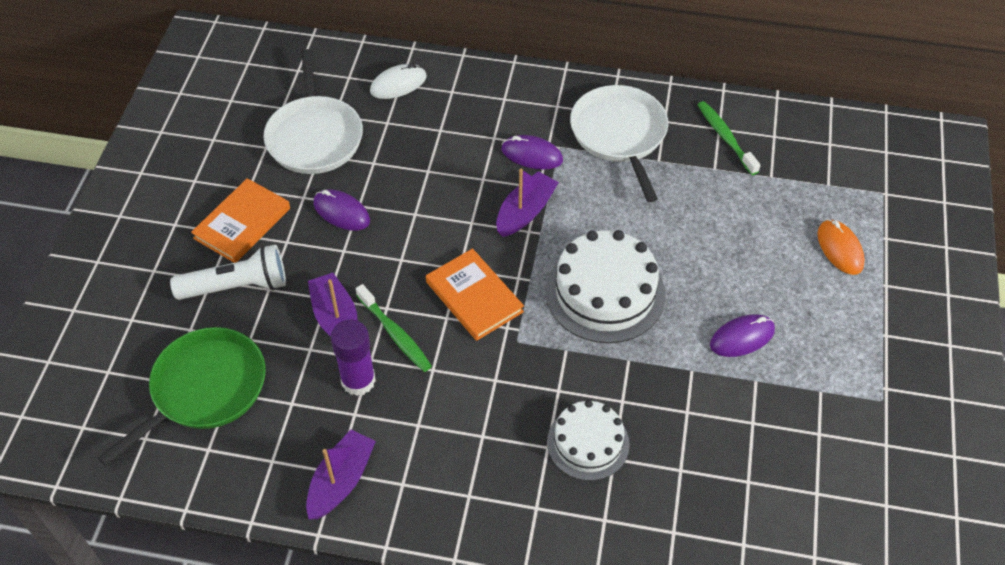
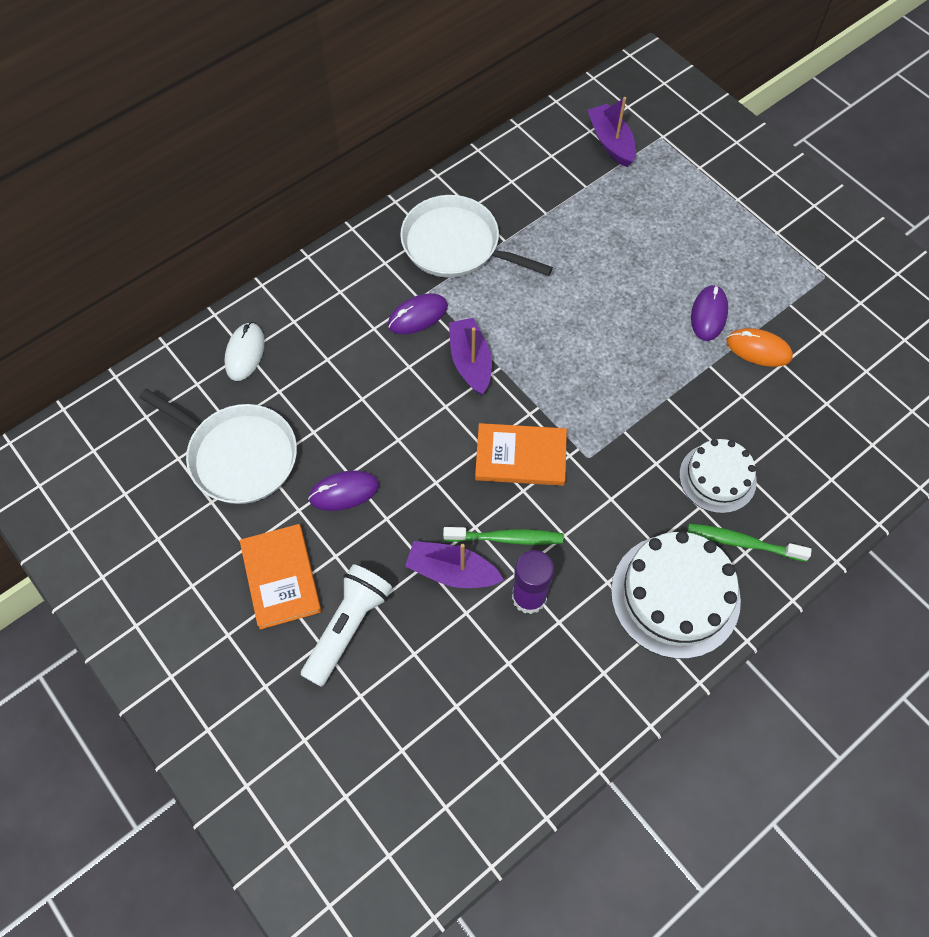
camera: 50 degrees left, 10 degrees up
green pan [98,327,266,466] -> none
purple boat [306,430,376,519] -> purple boat moved to [587,97,636,167]
white cake [545,230,665,343] -> white cake moved to [611,531,741,659]
green toothbrush [698,101,761,175] -> green toothbrush moved to [687,523,812,562]
orange mouse [817,219,865,275] -> orange mouse moved to [726,328,793,367]

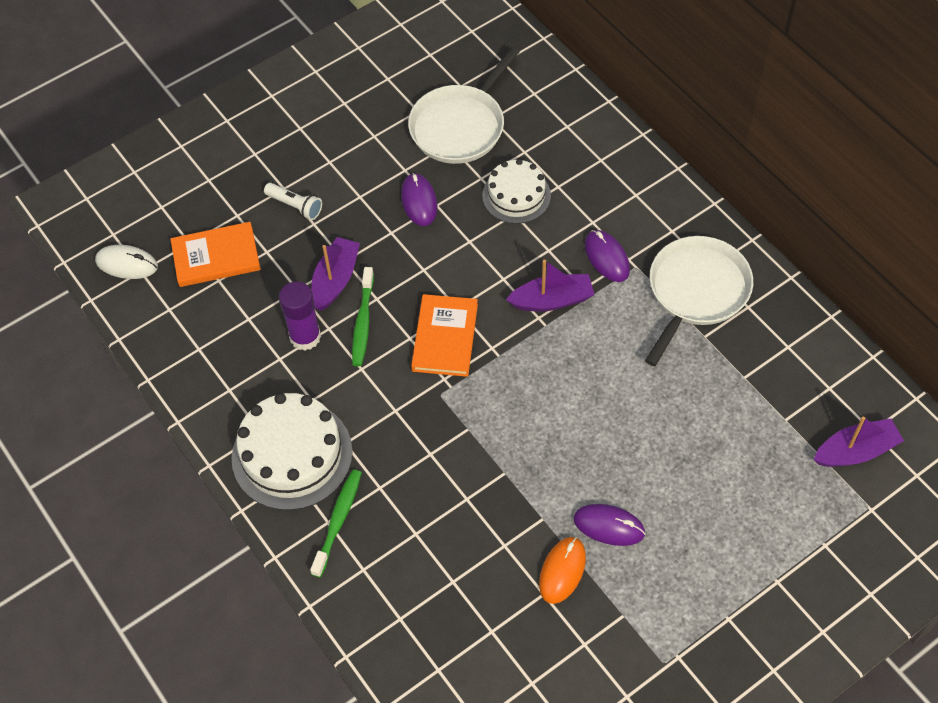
camera: 95 degrees right, 5 degrees down
white mouse [224,322,265,381] -> white mouse moved to [95,245,158,279]
orange book [240,524,321,629] -> orange book moved to [170,222,261,287]
white flashlight [301,564,392,687] -> white flashlight [264,183,322,220], size x0.61
white cake [679,439,757,513] -> white cake moved to [482,159,551,224]

